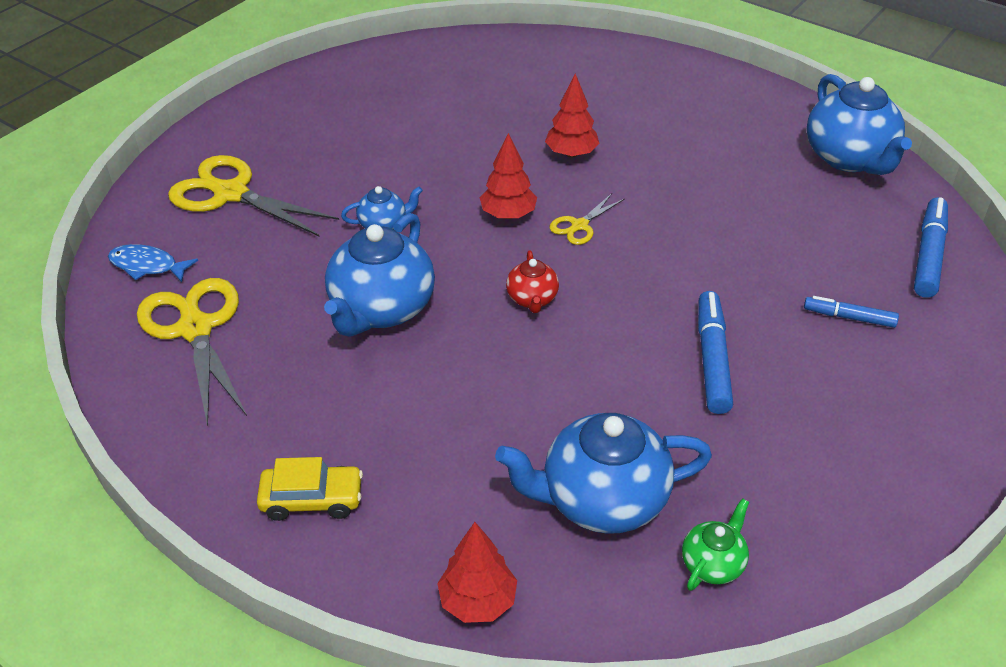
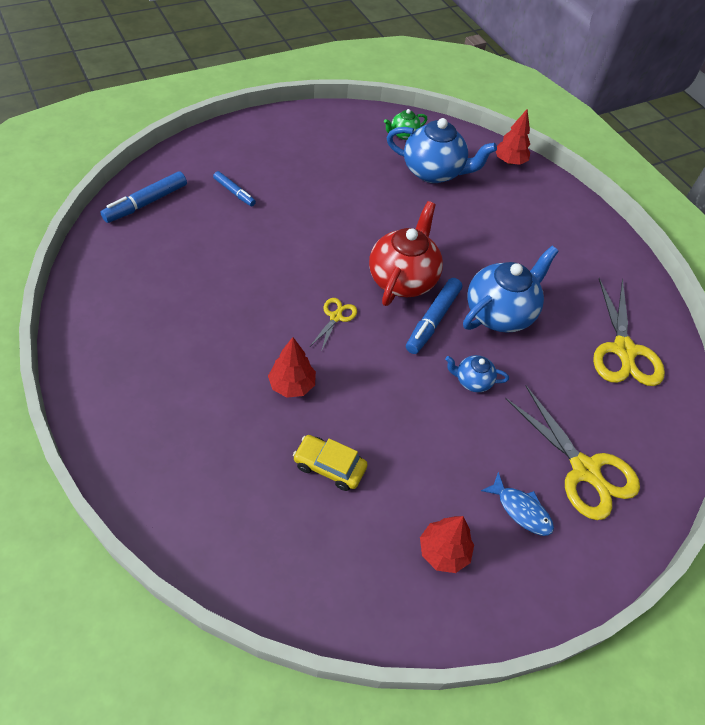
camera: 160 degrees left, 10 degrees up
blue fish [108,244,198,282] -> blue fish moved to [481,472,554,536]
yellow car [257,457,363,521] -> yellow car moved to [293,435,368,491]
red tree [480,133,537,219] -> red tree moved to [420,516,474,573]
red teapot [506,250,559,313] -> red teapot [369,201,443,306], size x2.03
yellow scissors [550,193,625,245] -> yellow scissors turned 45 degrees counterclockwise [310,298,357,352]
blue marker [698,291,733,414] -> blue marker moved to [406,278,462,354]
blue teapot [807,74,912,175] -> none

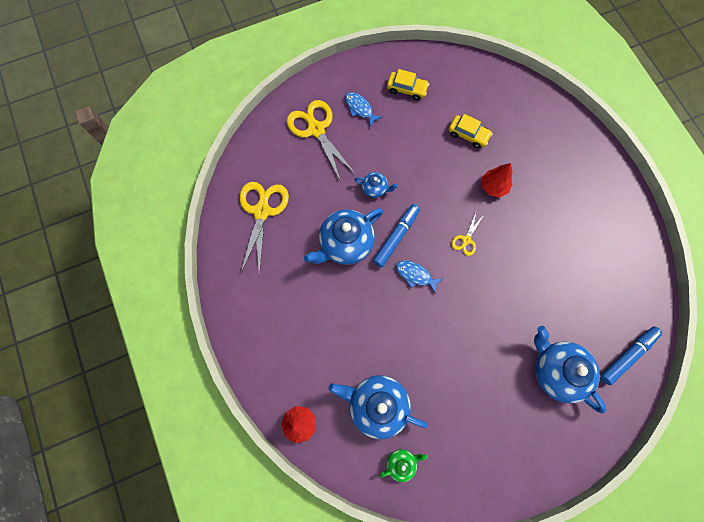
camera: 170 degrees left, 20 degrees up
blue marker [213,171,256,206] -> blue teapot [534,326,607,414]
red teapot [369,201,443,306] -> blue fish [396,260,443,294]
red tree [420,516,474,573] -> yellow car [387,69,429,100]

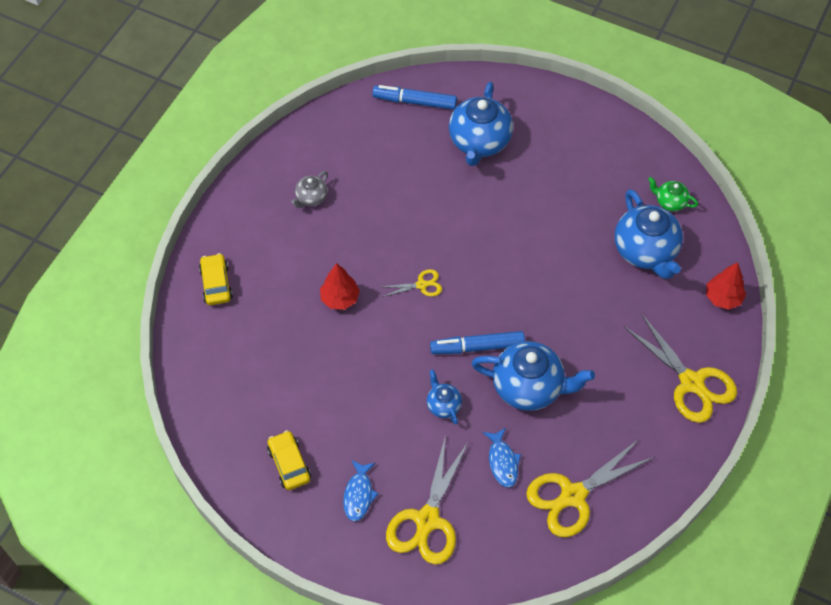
camera: 130 degrees left, 15 degrees down
blue fish [396,260,443,294] -> blue fish moved to [483,428,521,488]
yellow car [449,114,493,149] -> yellow car moved to [199,253,233,305]
none -> grey teapot [291,171,328,208]
none -> yellow scissors [624,313,737,423]

